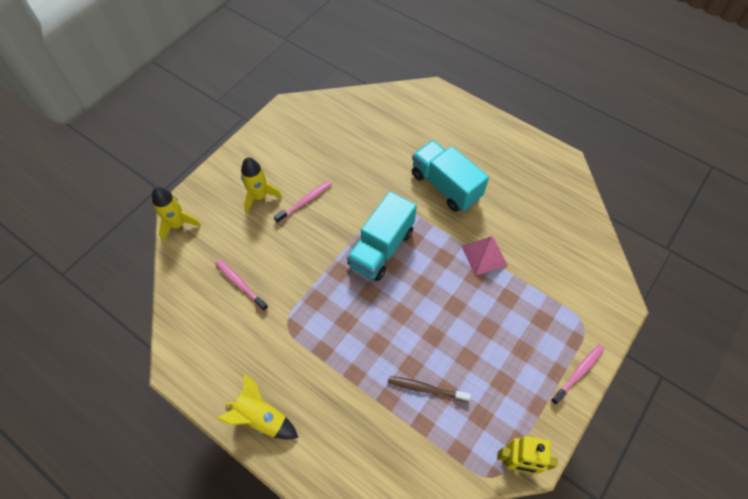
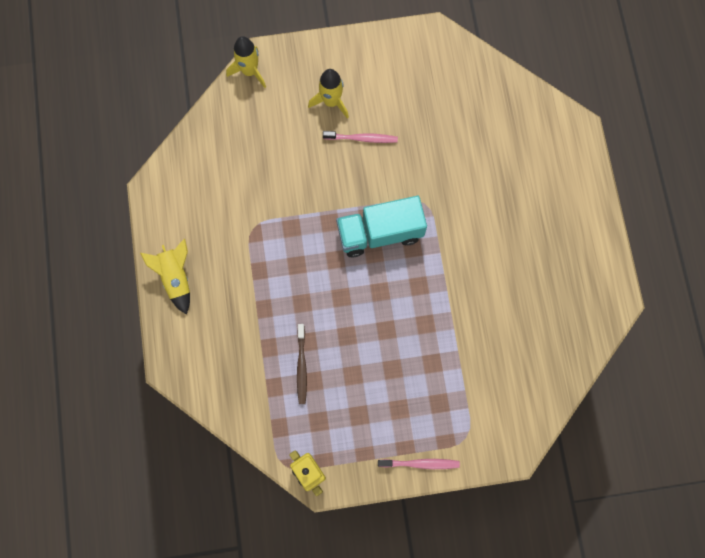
camera: 45 degrees right, 15 degrees up
pink toothbrush [215,260,268,311] -> none
brown toothbrush [388,376,471,402] -> brown toothbrush turned 150 degrees counterclockwise [297,324,307,404]
turquoise truck [412,140,489,212] -> none
pink pyramid [462,236,508,276] -> none

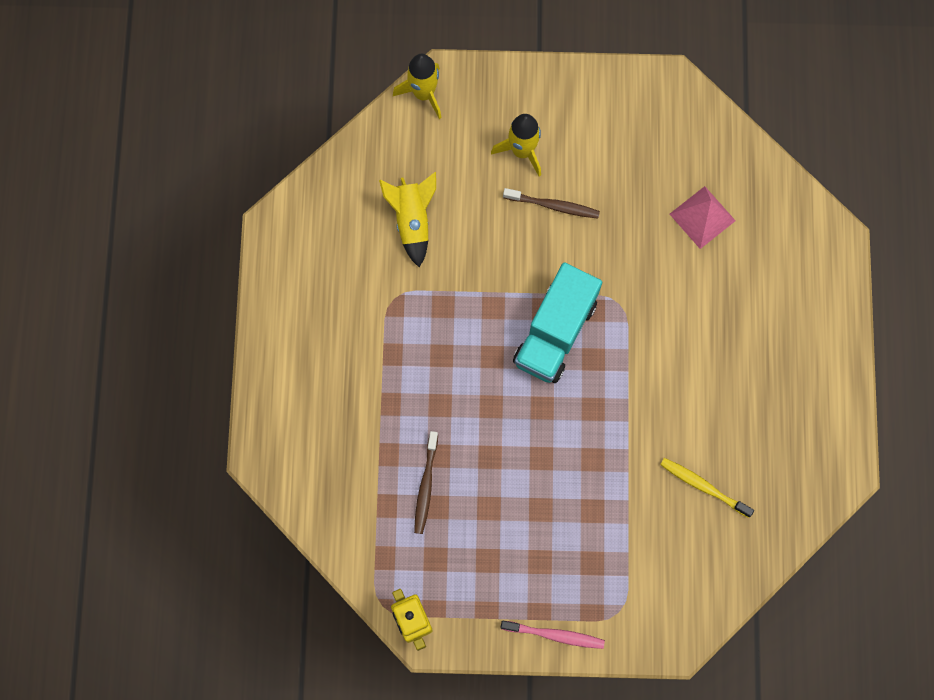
camera: 10 degrees right, 0 degrees up
yellow rocket [140,239,190,315] -> yellow rocket moved to [379,172,436,267]
pink toothbrush [323,131,398,143] -> brown toothbrush [503,188,600,219]
turquoise truck [336,196,427,257] -> turquoise truck turned 60 degrees counterclockwise [513,262,602,383]
none -> yellow toothbrush [660,458,754,518]
none -> pink pyramid [670,186,736,249]

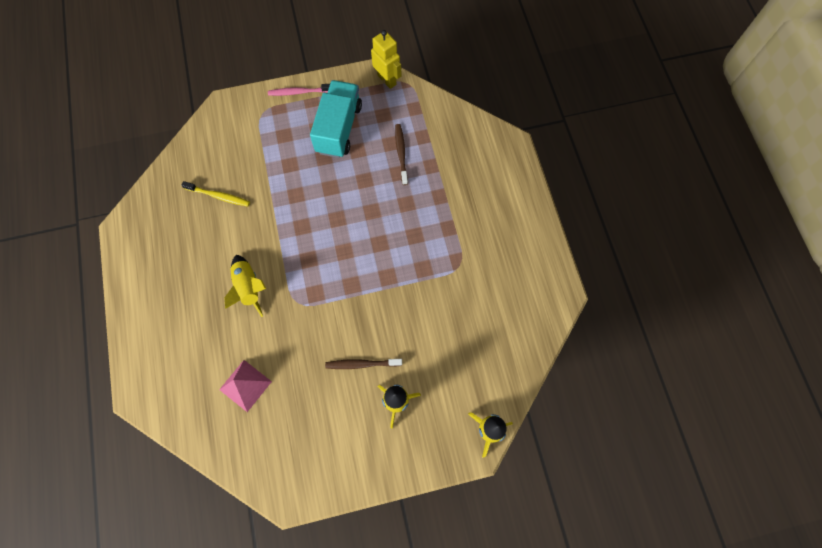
camera: 165 degrees right, 5 degrees down
yellow rocket [379,172,436,267] -> yellow rocket moved to [225,255,266,317]
turquoise truck [513,262,602,383] -> turquoise truck moved to [310,80,362,158]

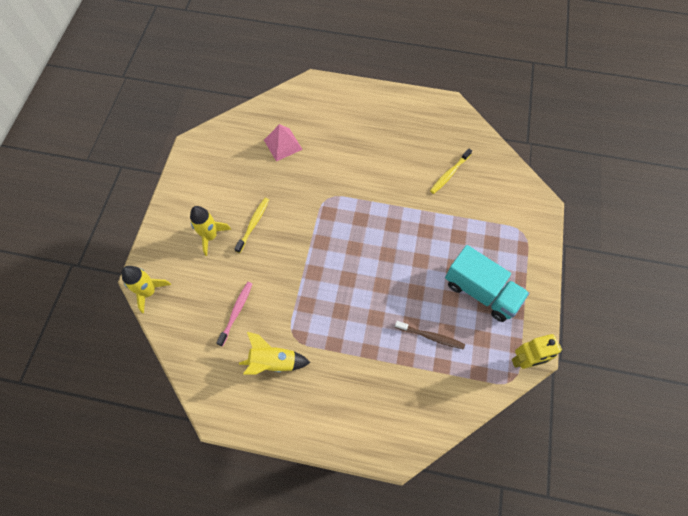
camera: 115 degrees right, 5 degrees down
yellow rocket [225,255,266,317] -> yellow rocket moved to [239,332,311,375]
pink toothbrush [268,84,330,96] -> pink toothbrush moved to [216,282,252,347]
brown toothbrush [325,359,402,369] -> yellow toothbrush [234,198,269,253]

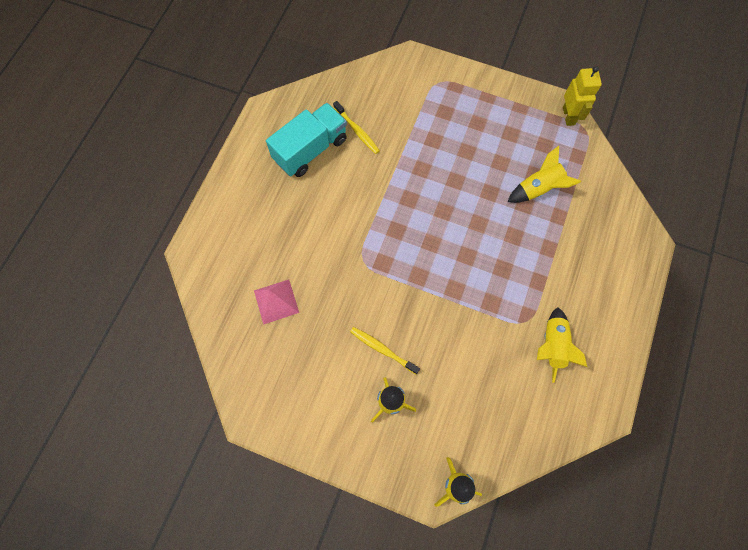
camera: 80 degrees left, 5 degrees up
pink toothbrush [216,282,252,347] -> none
brown toothbrush [395,321,465,350] -> yellow rocket [508,146,581,203]
turquoise truck [445,245,529,322] -> turquoise truck moved to [266,103,347,177]

